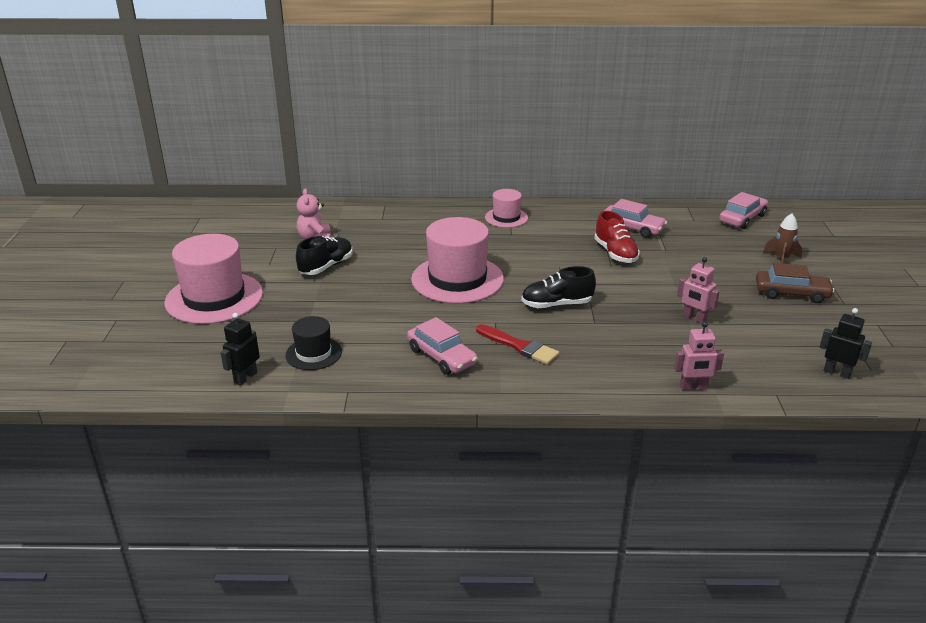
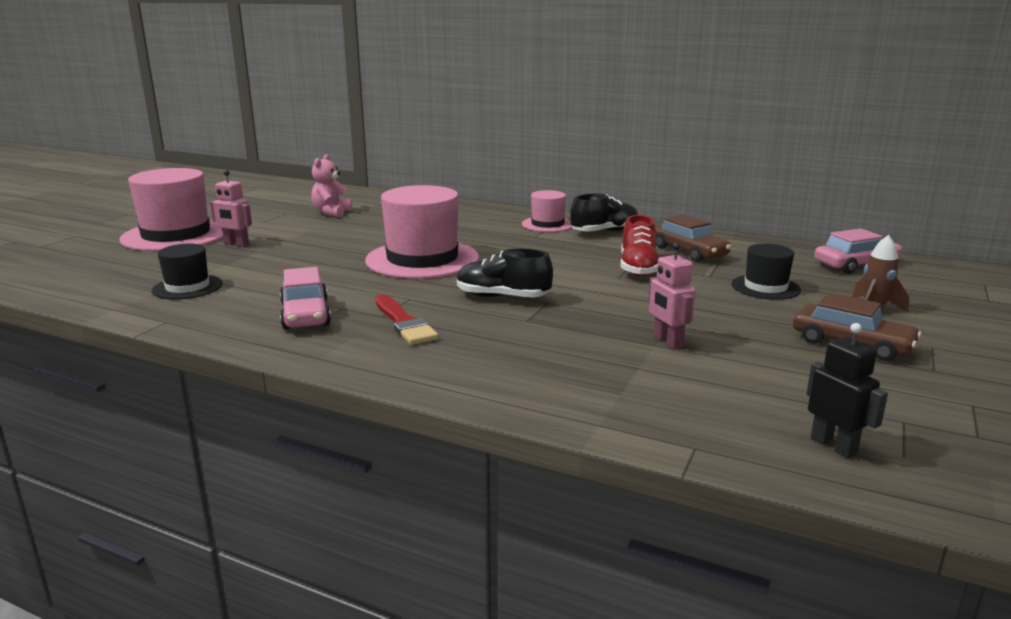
camera: 25 degrees right, 10 degrees down
black robot [221,313,260,386] -> none
black shoe [296,236,353,275] -> black shoe moved to [570,194,638,232]
pink car [604,199,667,238] -> brown car [655,214,731,262]
pink robot [674,322,724,390] -> pink robot moved to [210,170,252,247]
none -> black hat [731,244,801,300]

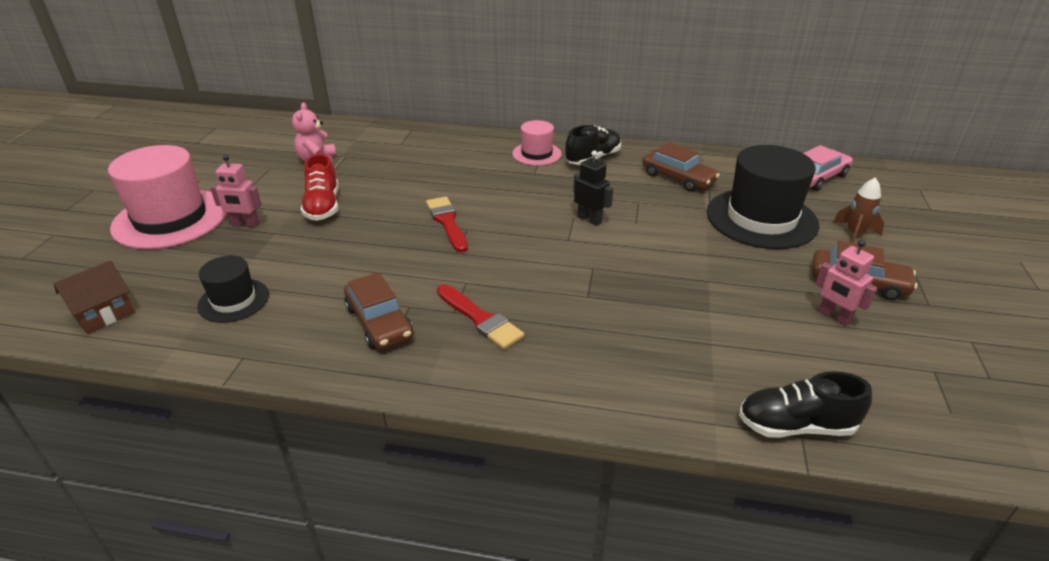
camera: 15 degrees left, 15 degrees up
pink car [280,267,331,329] -> brown car [344,272,413,350]
pink hat [365,185,479,279] -> red brush [426,197,468,253]
black shoe [457,248,553,298] -> black shoe moved to [739,371,872,438]
red shoe [621,215,659,277] -> red shoe moved to [300,154,339,221]
pink robot [648,242,696,349] -> pink robot moved to [815,240,877,326]
black hat [731,244,801,300] -> black hat [707,145,819,249], size x1.88
black robot [806,323,888,458] -> black robot moved to [573,150,613,226]
none -> brown house [54,260,135,334]

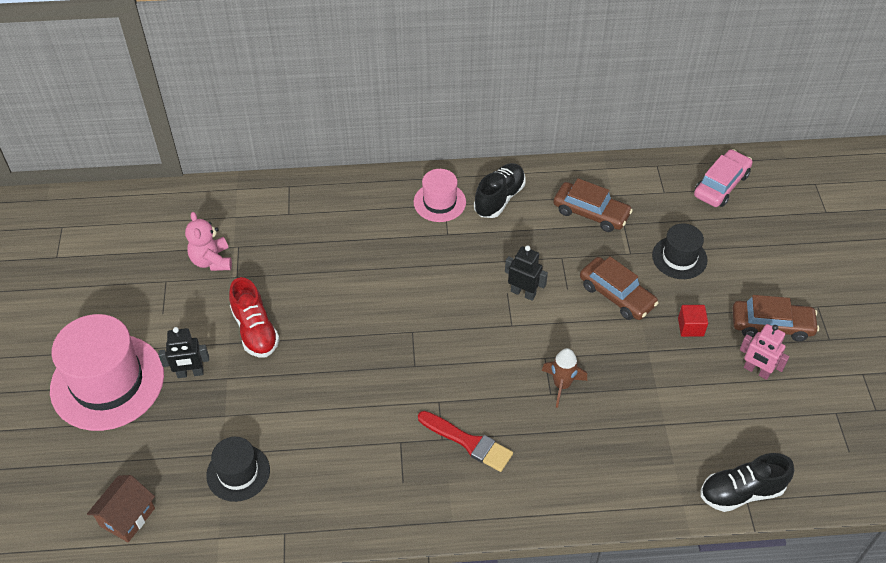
camera: 15 degrees left, 15 degrees up
pink robot [210,155,262,227] -> black robot [158,327,209,378]
brown car [344,272,413,350] -> brown car moved to [580,256,659,320]
red brush [426,197,468,253] -> none
black hat [707,145,819,249] -> black hat [652,224,708,279], size x0.53
brown rocket [833,177,884,243] -> brown rocket moved to [542,348,587,408]
none -> red cube [678,305,708,337]

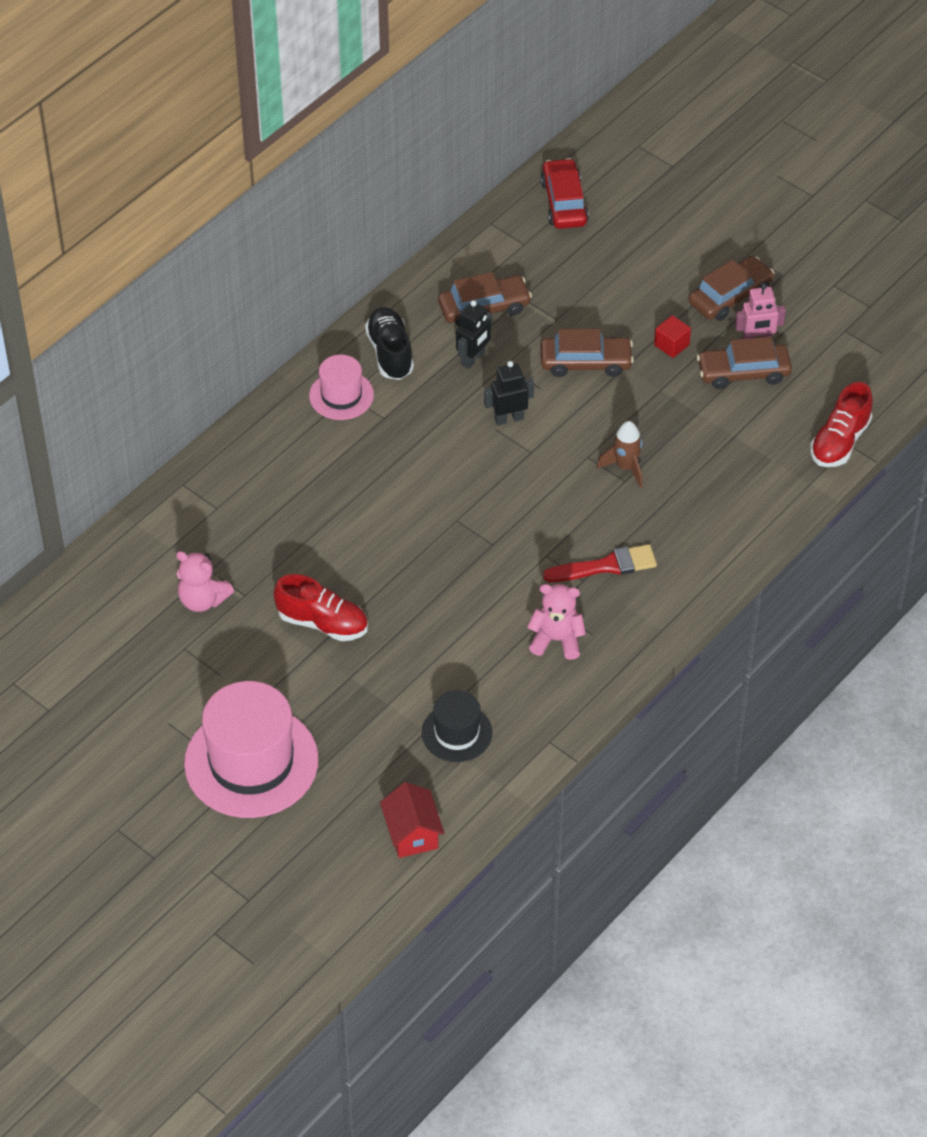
camera: 45 degrees left, 0 degrees up
brown house [87,475,155,542] -> red house [380,782,444,858]
black robot [158,327,209,378] -> black robot moved to [456,300,492,369]
black hat [652,224,708,279] -> none
pink car [694,149,753,207] -> red car [541,158,589,229]
black shoe [701,453,794,512] -> red shoe [810,382,873,467]
none -> pink teddy bear [527,584,586,660]
none -> brown car [697,337,792,389]

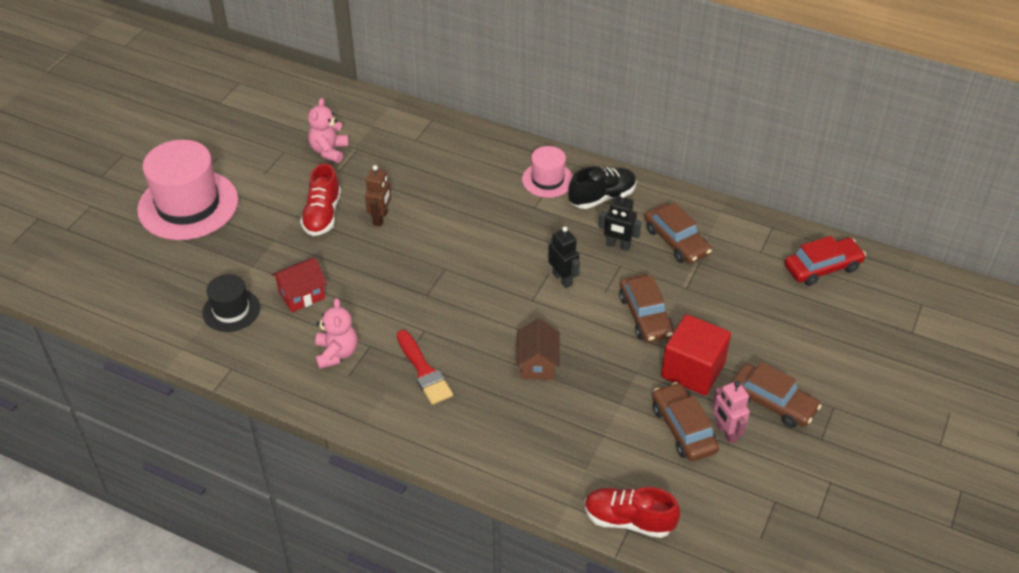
camera: 75 degrees right, 5 degrees down
red house [380,782,444,858] -> red house moved to [271,257,327,312]
brown rocket [597,421,643,488] -> brown house [516,318,560,380]
red cube [654,315,691,358] -> red cube [661,314,731,396], size x2.06
none -> brown robot [365,165,391,227]

